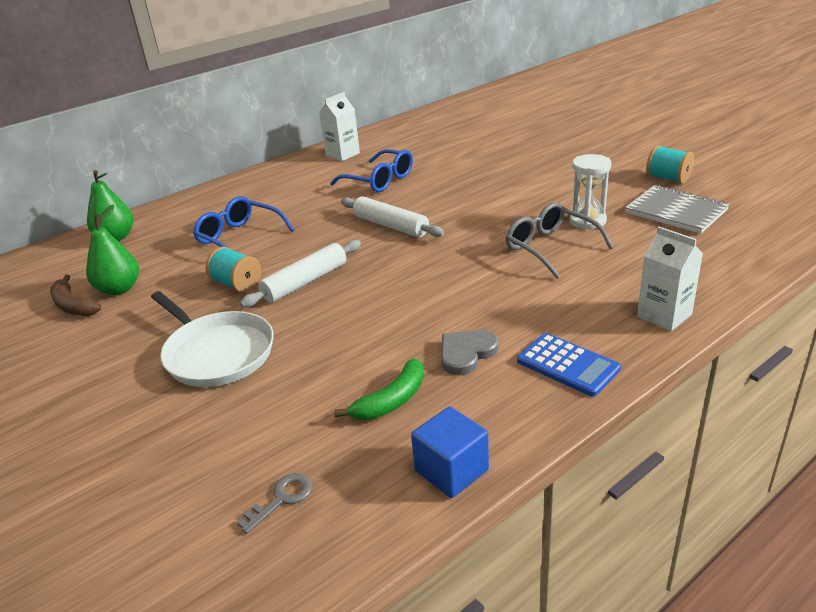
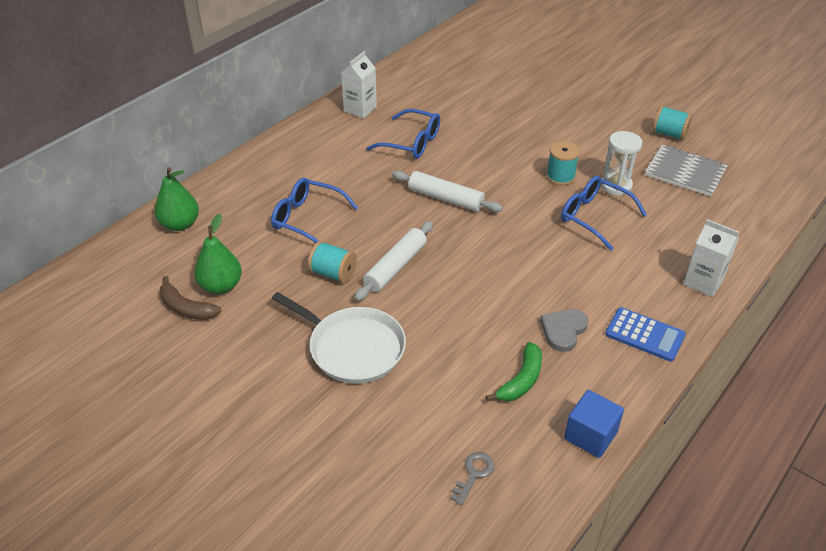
camera: 15 degrees left, 10 degrees up
grey glasses [506,202,614,279] -> blue glasses [561,176,647,251]
none -> turquoise spool [546,141,580,186]

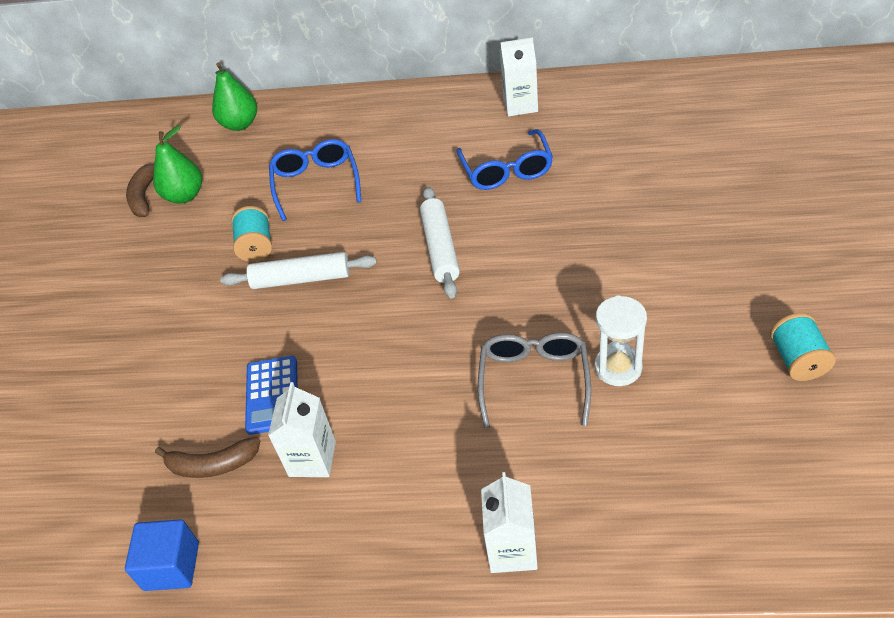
camera: 60 degrees right, 5 degrees up
white pan [272,292,406,384] -> none
grey key [450,452,495,505] -> none
green banana [486,342,542,401] -> brown banana [155,437,261,478]
grey heart [540,309,588,352] -> white carton [268,382,336,477]
turquoise spool [546,141,580,186] -> none
blue glasses [561,176,647,251] -> grey glasses [478,332,591,428]
blue calculator [605,307,686,362] -> blue calculator moved to [245,356,298,435]
grey notebook [645,145,728,196] -> none

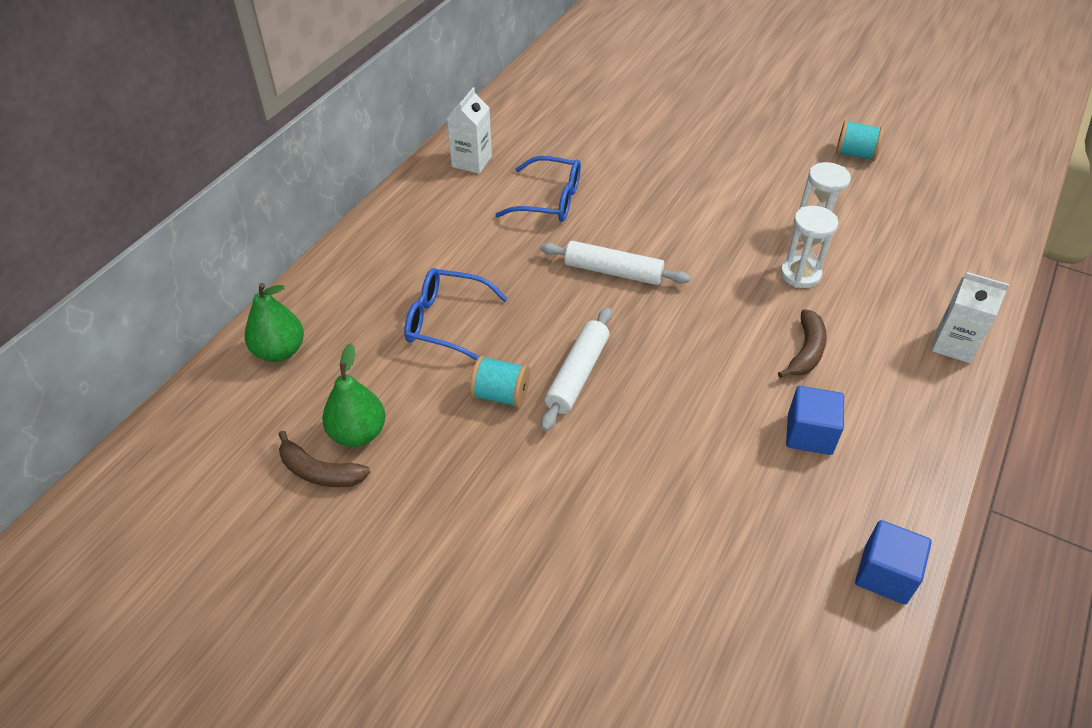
camera: 70 degrees left, 0 degrees up
brown banana [155,437,261,478] -> brown banana moved to [778,309,827,378]
blue calculator [245,356,298,435] -> none
white carton [268,382,336,477] -> blue cube [786,386,844,455]
grey glasses [478,332,591,428] -> white hourglass [780,206,838,288]

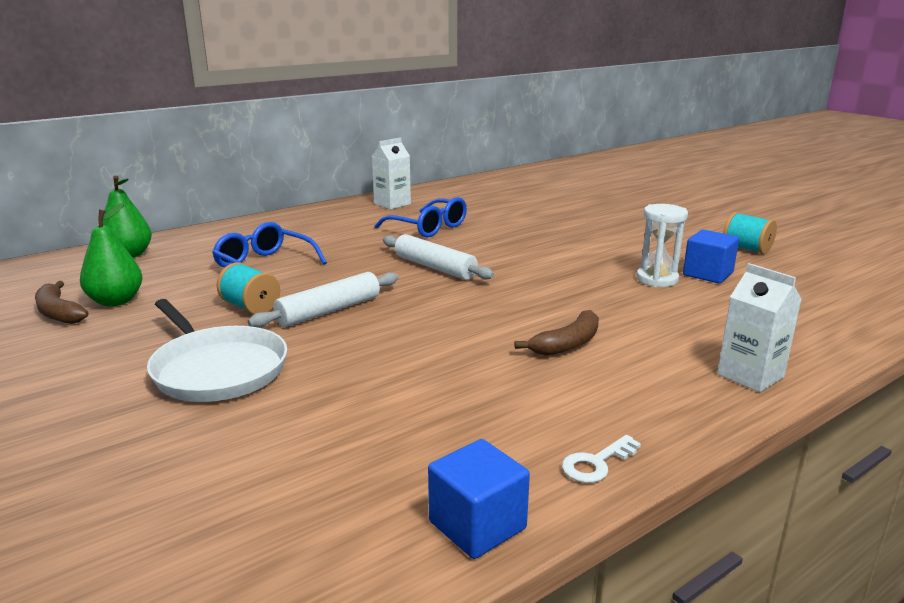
camera: 25 degrees right, 25 degrees down
white hourglass [780,206,838,288] -> none
blue cube [786,386,844,455] -> blue cube moved to [683,230,739,283]
none -> white pan [147,299,287,402]
none -> white key [562,435,641,483]

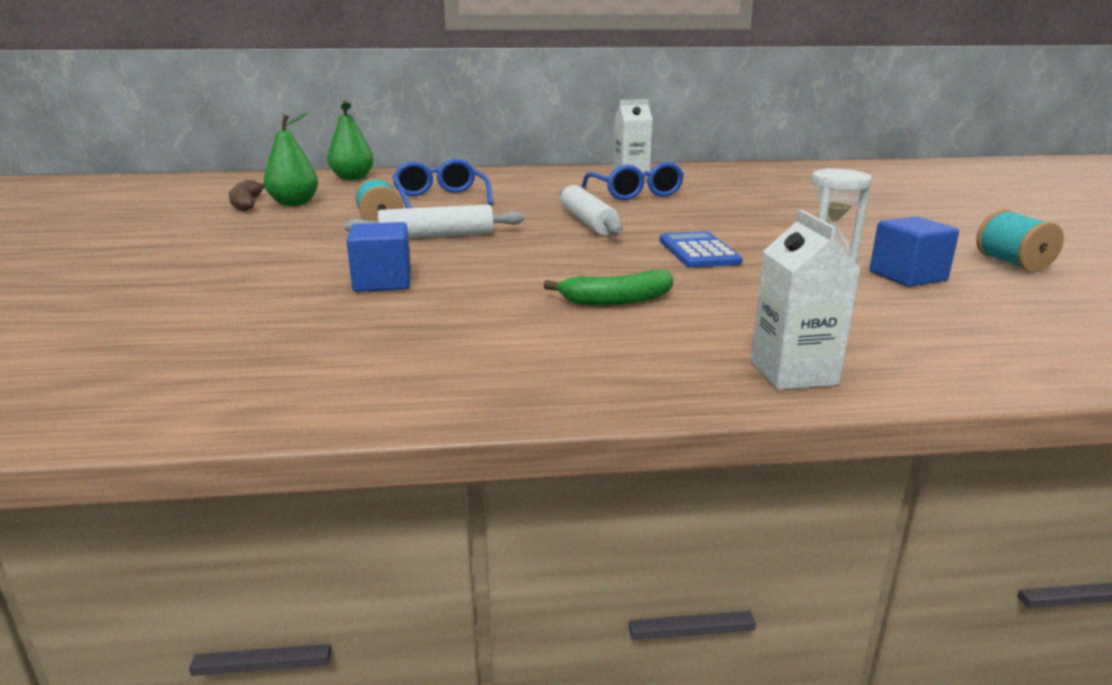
camera: 30 degrees right, 0 degrees up
white pan [147,299,287,402] -> none
blue cube [428,439,530,559] -> blue cube moved to [346,222,411,292]
brown banana [515,310,599,356] -> green banana [543,270,673,306]
white key [562,435,641,483] -> none
none -> blue calculator [659,231,742,267]

